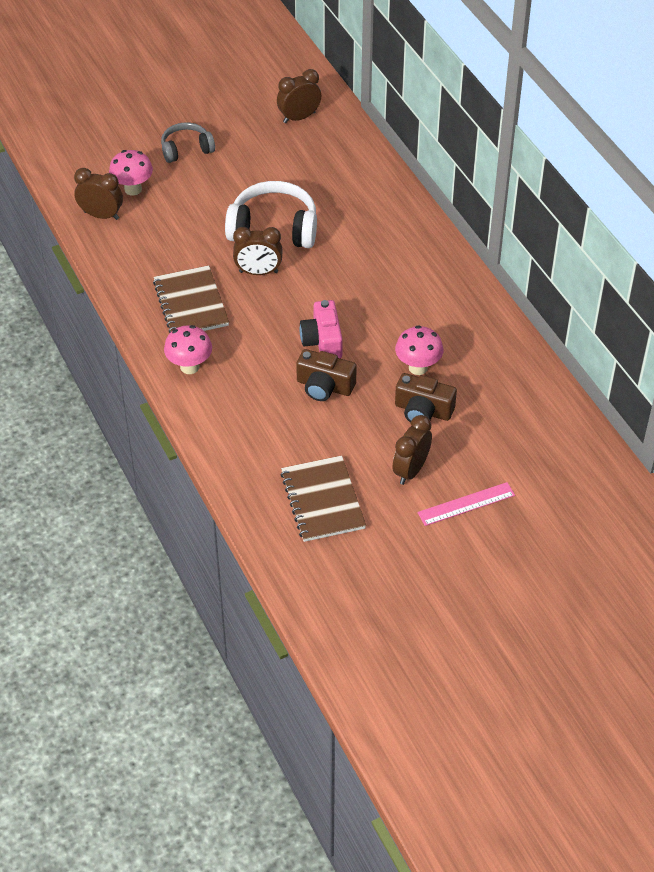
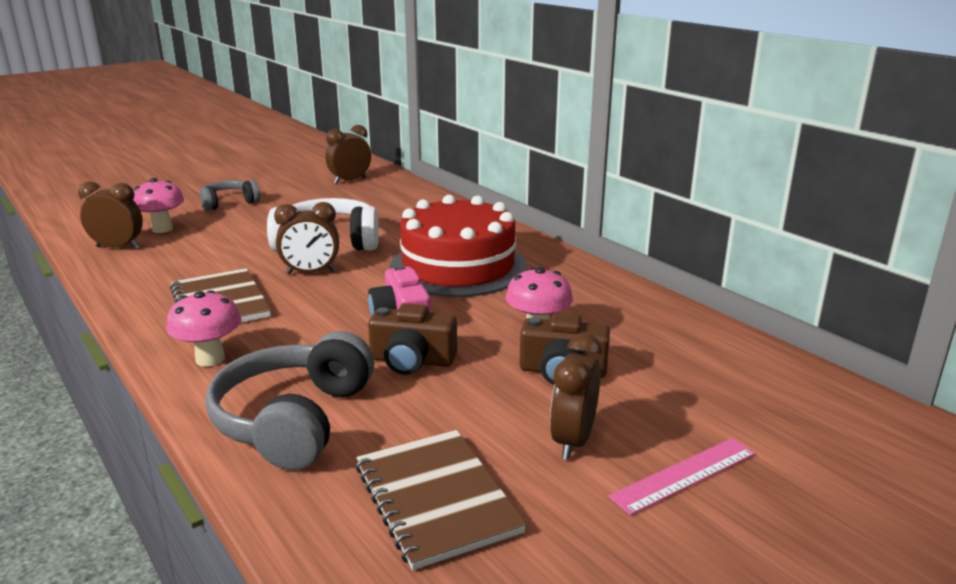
camera: 10 degrees left, 25 degrees down
none -> grey headphones [205,331,374,470]
none -> red cake [390,195,527,297]

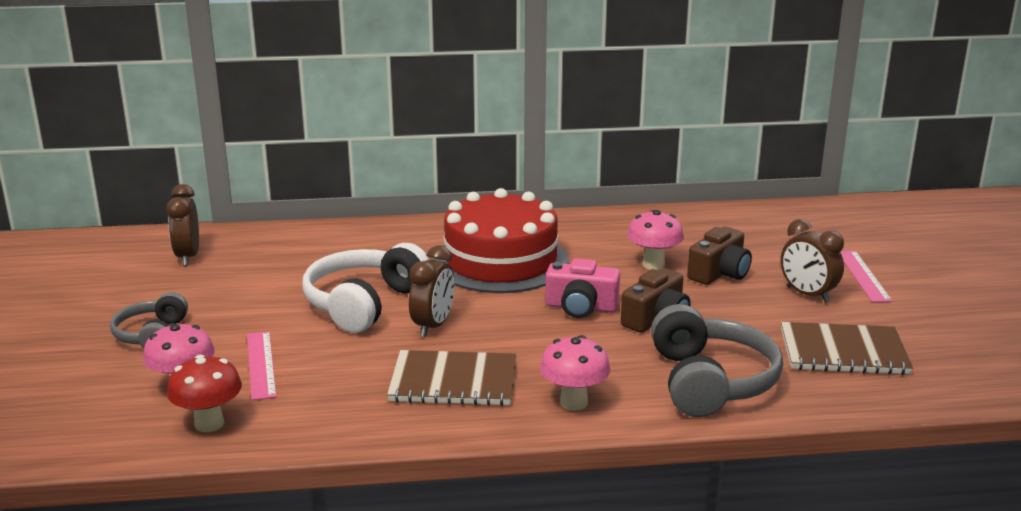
camera: 60 degrees left, 0 degrees up
brown clock [78,182,143,249] -> red mushroom [167,355,242,432]
grey headphones [205,331,374,470] -> grey headphones turned 135 degrees counterclockwise [651,304,783,417]
none -> pink ruler [247,331,277,400]

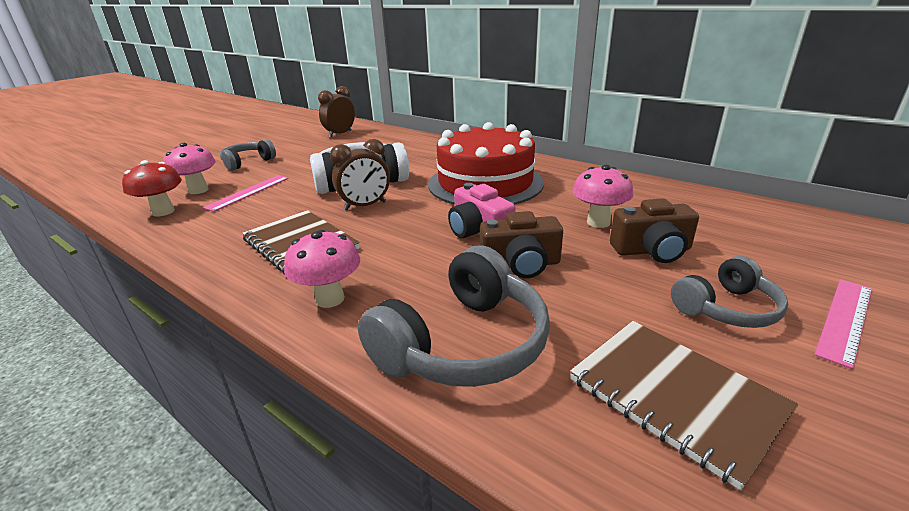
camera: 45 degrees right, 5 degrees up
brown clock [781,219,844,303] -> grey headphones [671,256,788,328]

